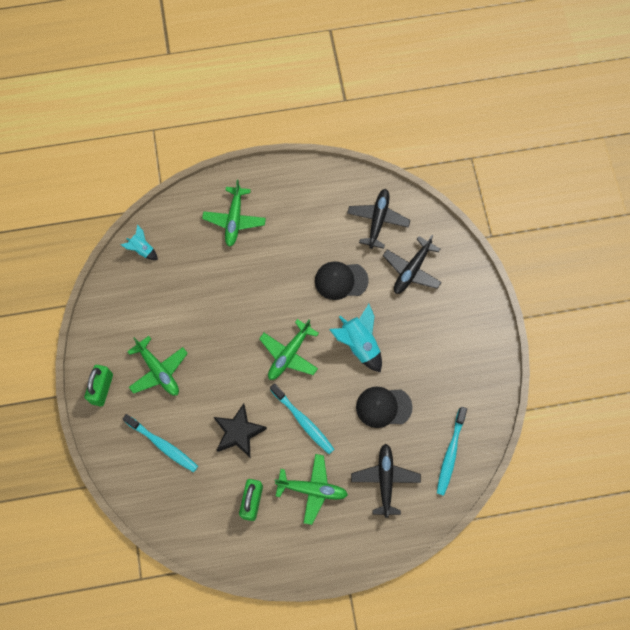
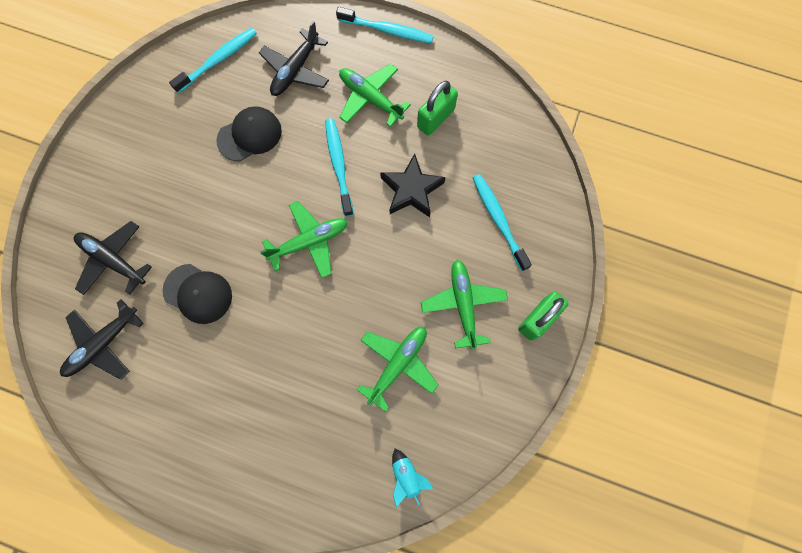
camera: 150 degrees left, 5 degrees up
green plane [202,180,266,247] -> green plane moved to [357,327,438,412]
turquoise rocket [329,304,382,372] -> none
black cap [356,386,413,428] -> black cap turned 60 degrees counterclockwise [216,106,282,162]
black plane [383,235,442,294] -> black plane turned 120 degrees counterclockwise [74,221,152,295]
none -> turquoise toothbrush [336,7,434,43]

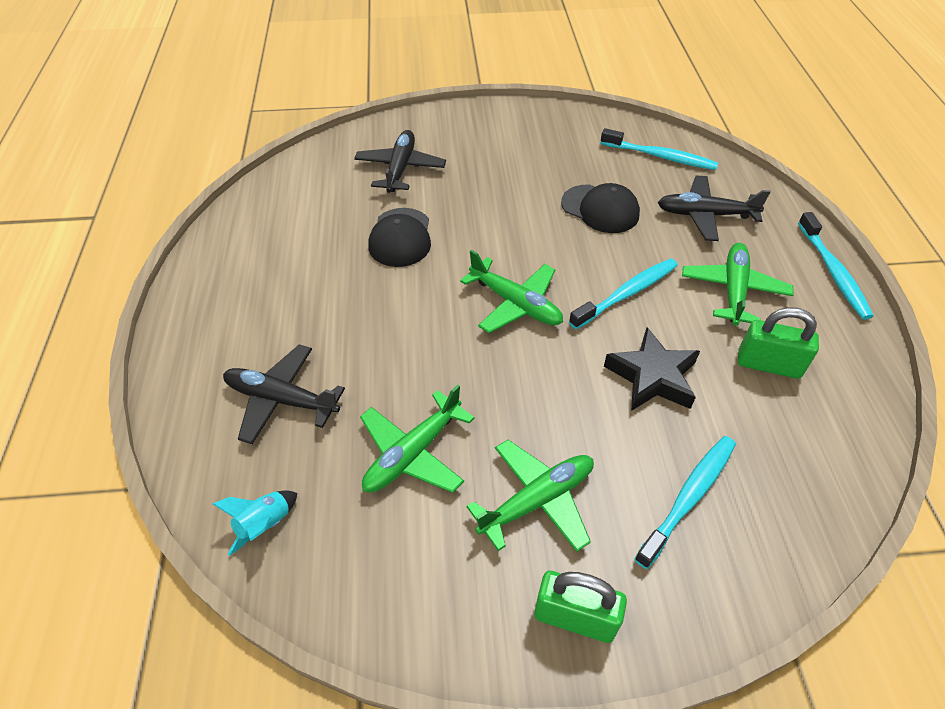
camera: 65 degrees right, 25 degrees down
black plane [60,299,144,380] -> black plane moved to [223,345,345,444]
green plane [357,327,438,412] -> green plane turned 120 degrees clockwise [360,385,475,493]

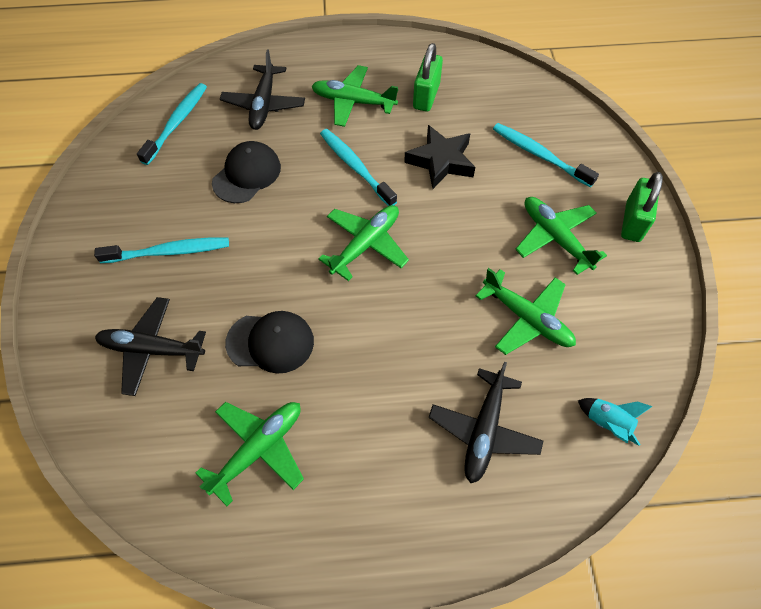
camera: 90 degrees left, 10 degrees up
turquoise toothbrush [798,212,874,320] -> turquoise toothbrush moved to [94,237,229,263]
none -> green plane [196,402,304,506]

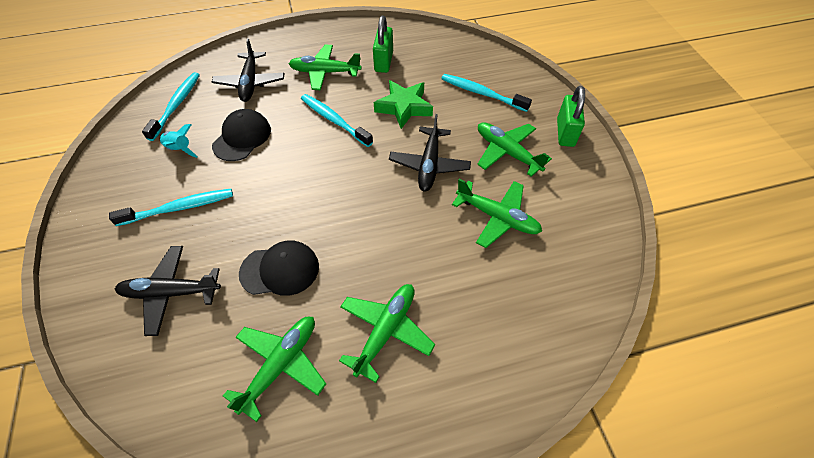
camera: 10 degrees left, 5 degrees down
green plane [318,205,409,281] -> green plane moved to [339,284,435,383]
black star [404,125,475,189] -> green star [374,80,433,129]
black plane [429,362,543,483] -> black plane moved to [389,114,471,192]
turquoise rocket [578,398,653,446] -> turquoise rocket moved to [160,124,198,158]

